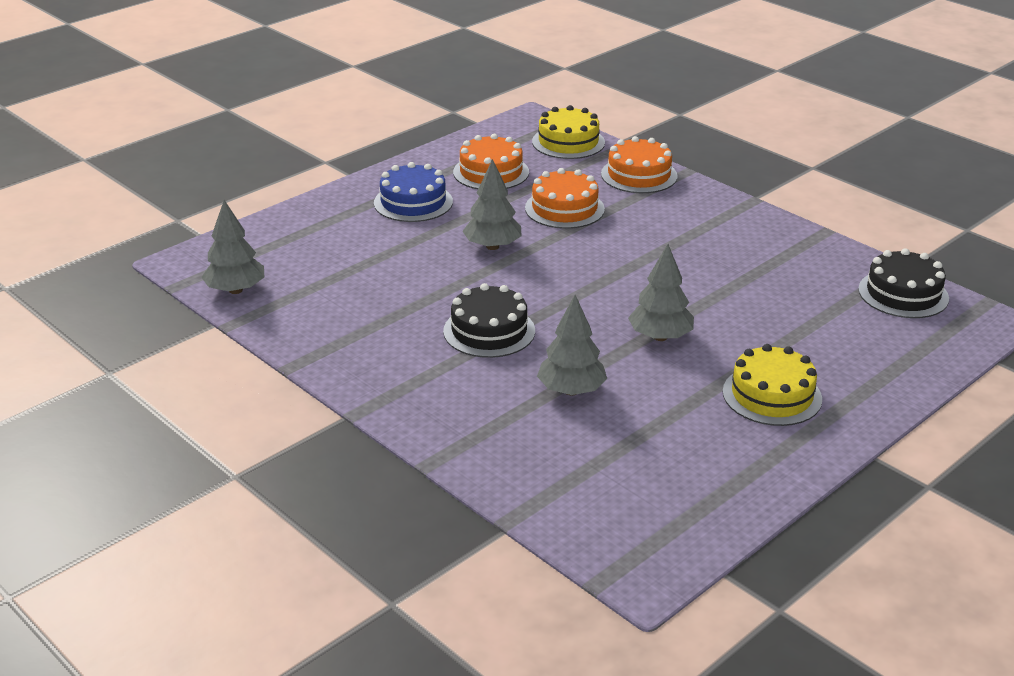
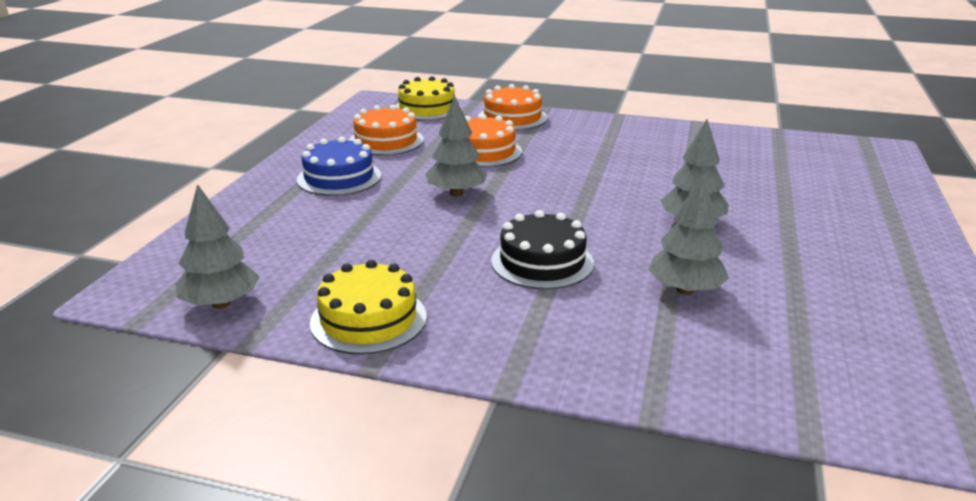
camera: 30 degrees left, 5 degrees down
yellow cake [723,344,822,426] -> yellow cake moved to [310,260,427,355]
black cake [858,248,949,318] -> none

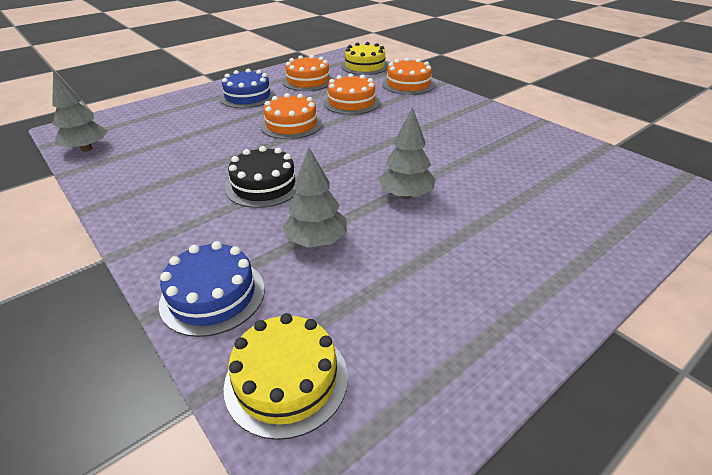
camera: 35 degrees right, 10 degrees up
yellow cake [310,260,427,355] -> yellow cake moved to [224,313,348,440]
grey tree [425,95,487,196] -> orange cake [260,93,323,139]
none -> blue cake [159,241,265,337]

